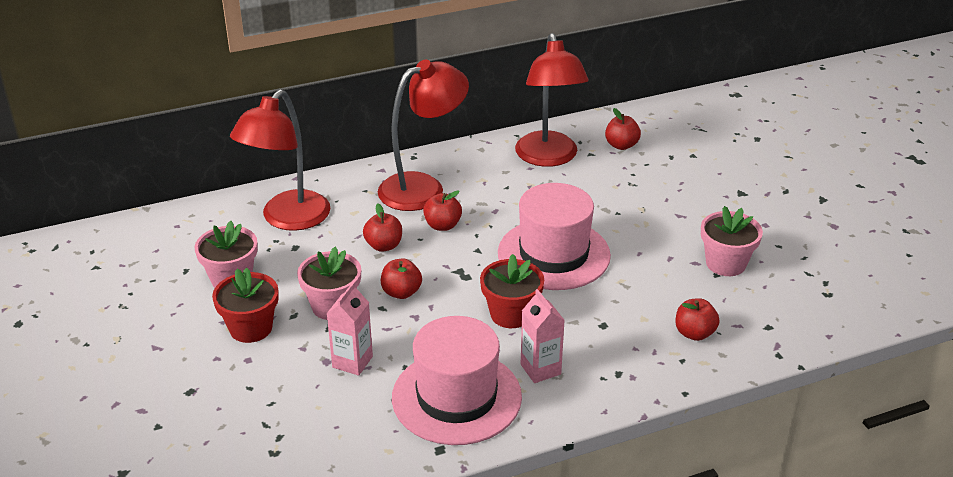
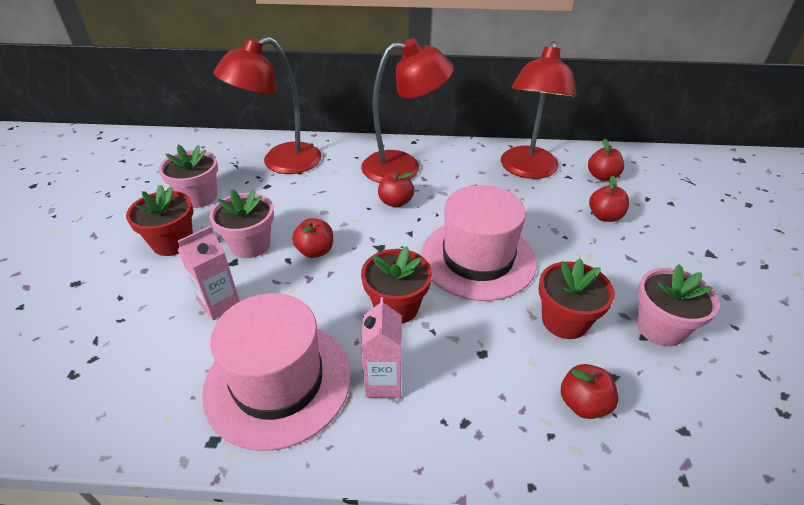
camera: 25 degrees right, 5 degrees up
red apple [363,204,402,252] -> red apple moved to [589,176,629,222]
none -> red flower pot [538,258,615,339]

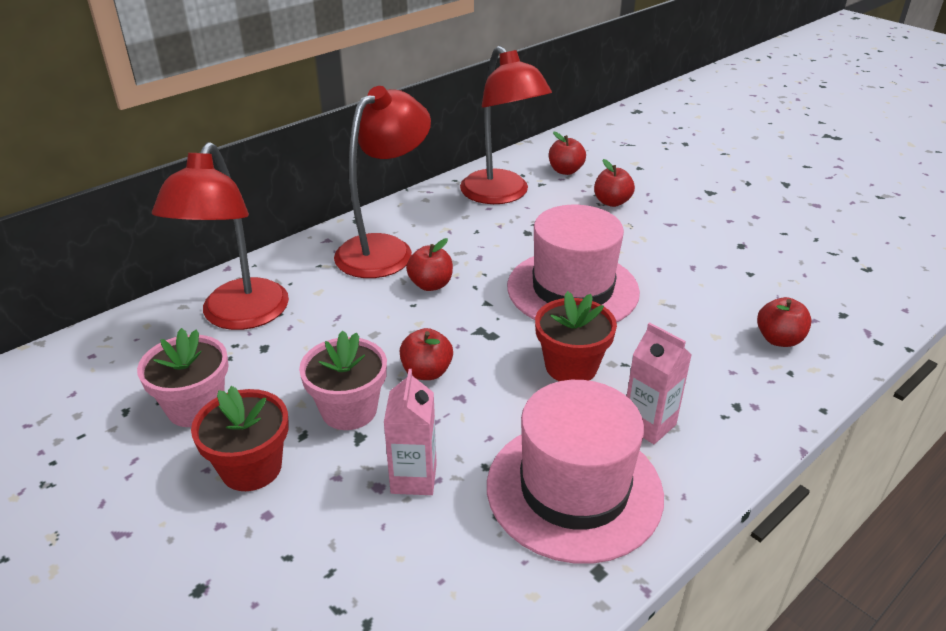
camera: 45 degrees left, 5 degrees down
red flower pot [538,258,615,339] -> none
pink flower pot [636,264,720,346] -> none

